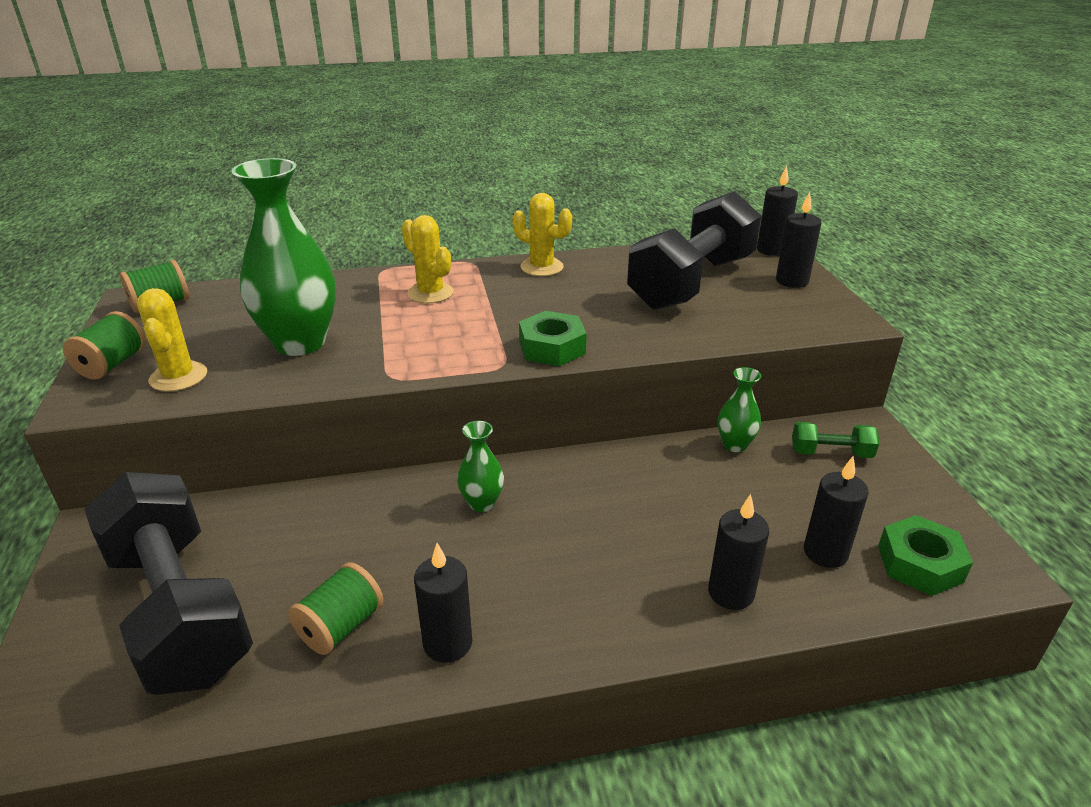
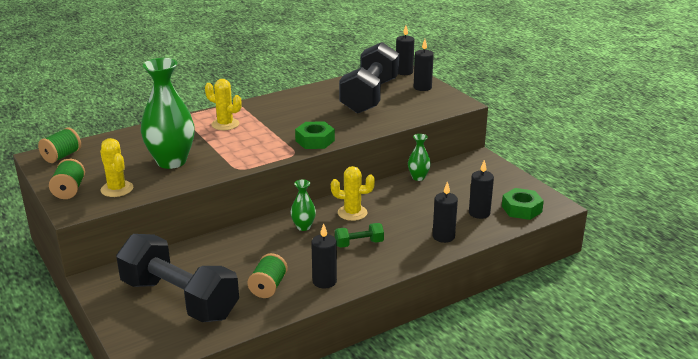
camera: 20 degrees left, 5 degrees down
yellow cactus [512,193,572,276] -> yellow cactus moved to [331,166,375,221]
green dumbbell [792,422,879,458] -> green dumbbell moved to [335,223,384,248]

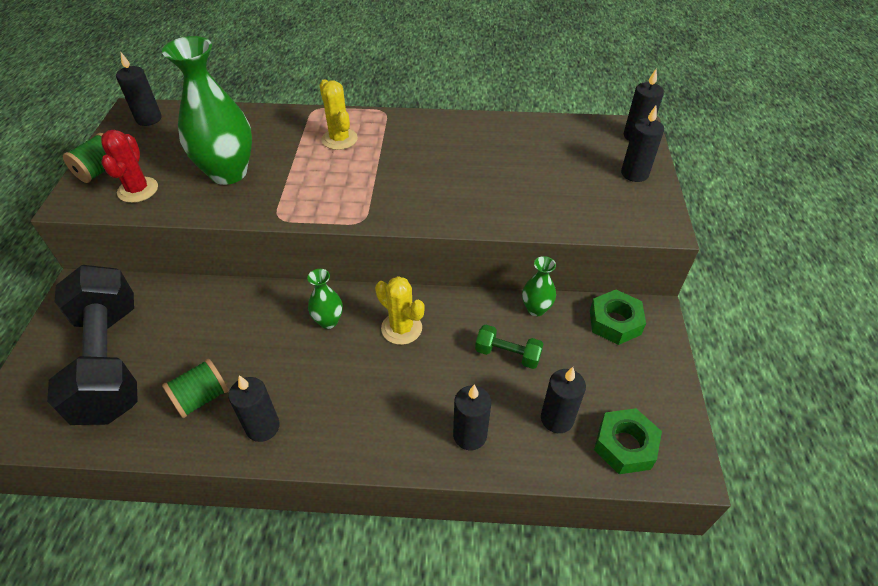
camera: 35 degrees right, 20 degrees up
green spool [38,128,81,163] -> black candle [116,53,162,126]
yellow cactus [100,138,133,197] -> red cactus [101,130,158,203]
green nut [295,122,335,149] -> green nut moved to [590,290,646,345]
green dumbbell [335,223,384,248] -> green dumbbell moved to [475,325,544,369]
black dumbbell [339,42,399,114] -> none

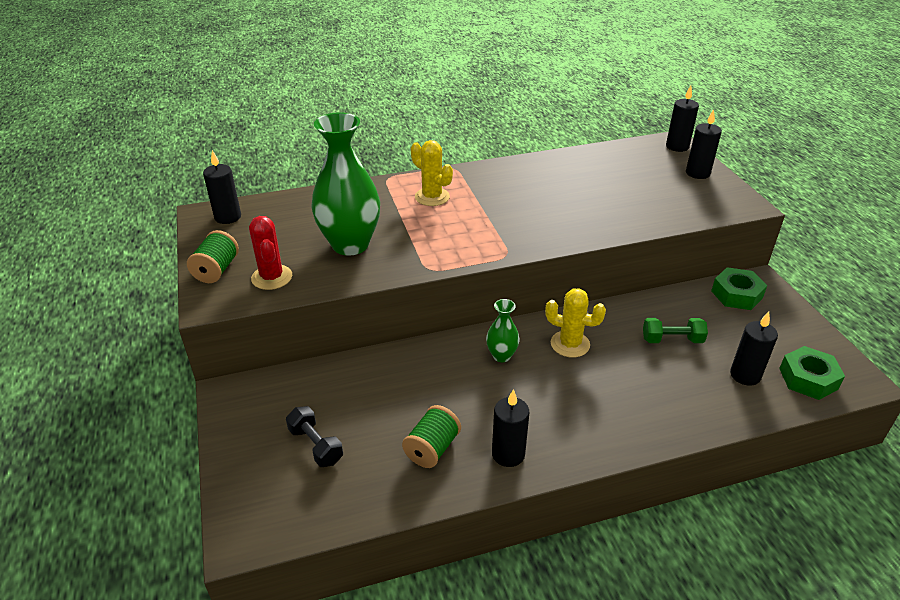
camera: 20 degrees left, 10 degrees down
black dumbbell [47,265,138,425] -> black dumbbell [286,406,343,467], size x0.41
black candle [453,384,491,450] -> none
green vase [522,256,556,316] -> none

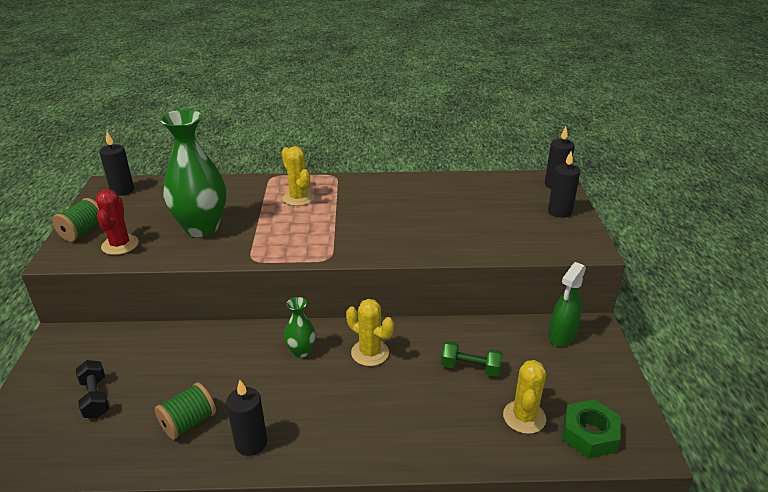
camera: 15 degrees right, 5 degrees down
green nut [711,267,767,310] -> green spray bottle [549,262,586,346]
black candle [730,312,778,386] -> yellow cactus [503,360,546,434]

